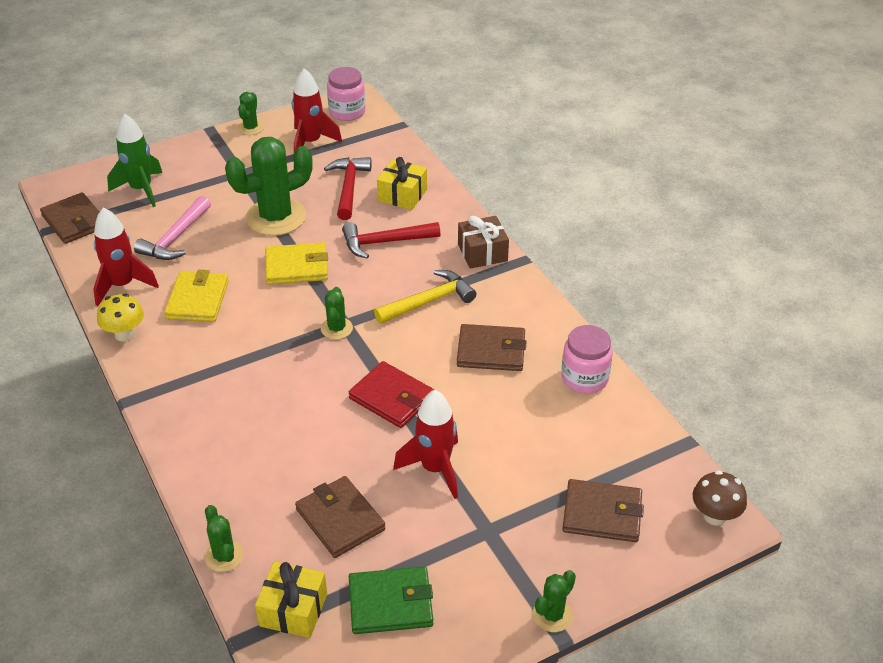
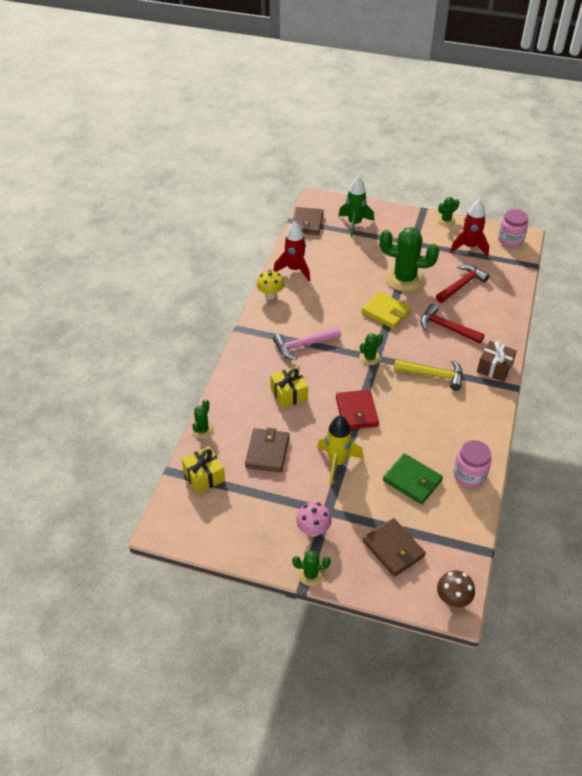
camera: 45 degrees right, 5 degrees up
pink hammer [134,196,211,260] -> pink hammer moved to [273,327,341,360]
yellow wallet [164,270,229,322] -> none
green wallet [349,566,433,634] -> green wallet moved to [383,453,443,504]
yellow gift [377,157,427,210] -> yellow gift moved to [270,367,308,408]
red rocket [393,390,458,499] -> yellow rocket [317,415,363,484]
brown wallet [457,324,527,371] -> none
none -> pink mushroom [296,502,332,537]

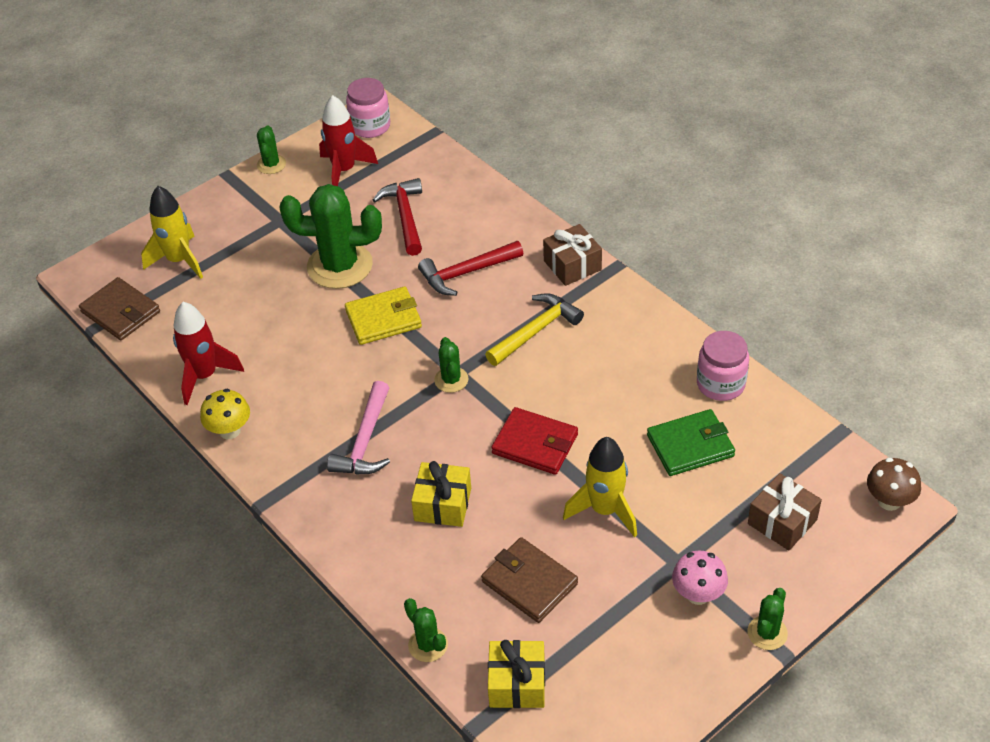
camera: 55 degrees left, 0 degrees up
green rocket [338,176,374,237] -> yellow rocket [141,186,203,279]
brown wallet [363,518,426,577] -> brown gift [748,473,822,551]
green cactus [380,227,439,292] -> green cactus turned 45 degrees clockwise [279,184,382,289]

